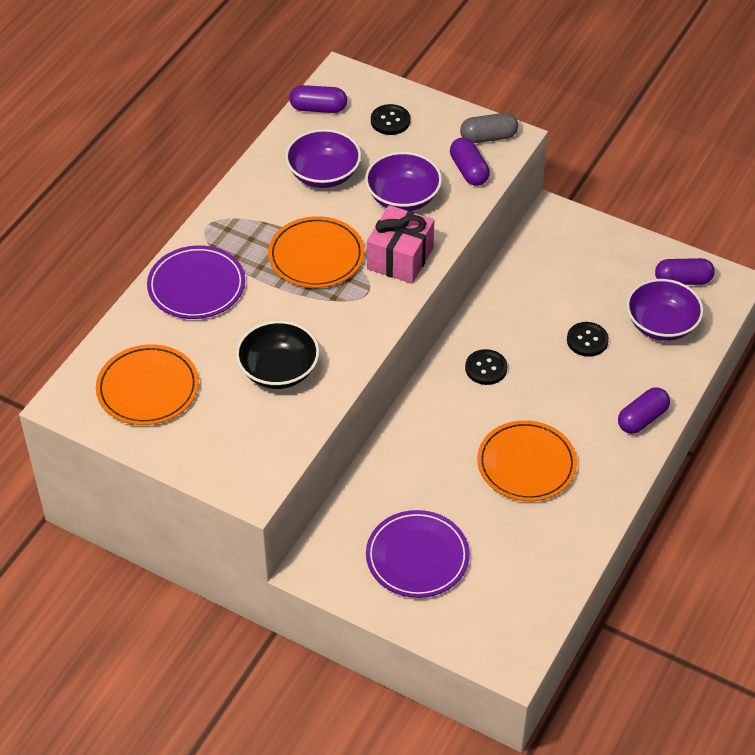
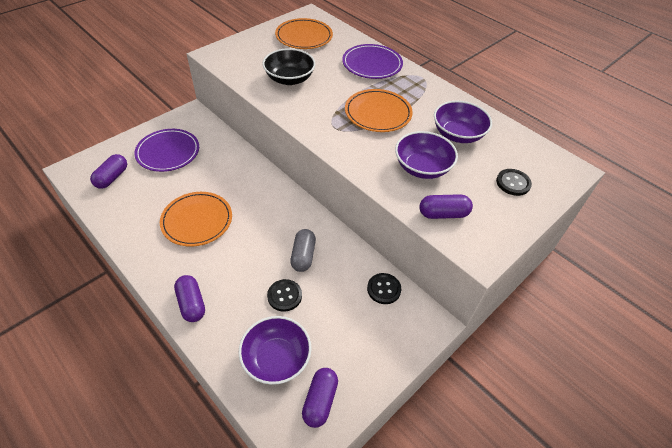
camera: 105 degrees right, 0 degrees up
purple capsule [289,85,347,113] -> purple capsule moved to [90,154,127,189]
pink gift [367,205,434,284] -> none
grey capsule [460,113,518,143] -> grey capsule moved to [290,229,316,272]
black button [465,349,507,385] -> black button moved to [367,273,401,304]

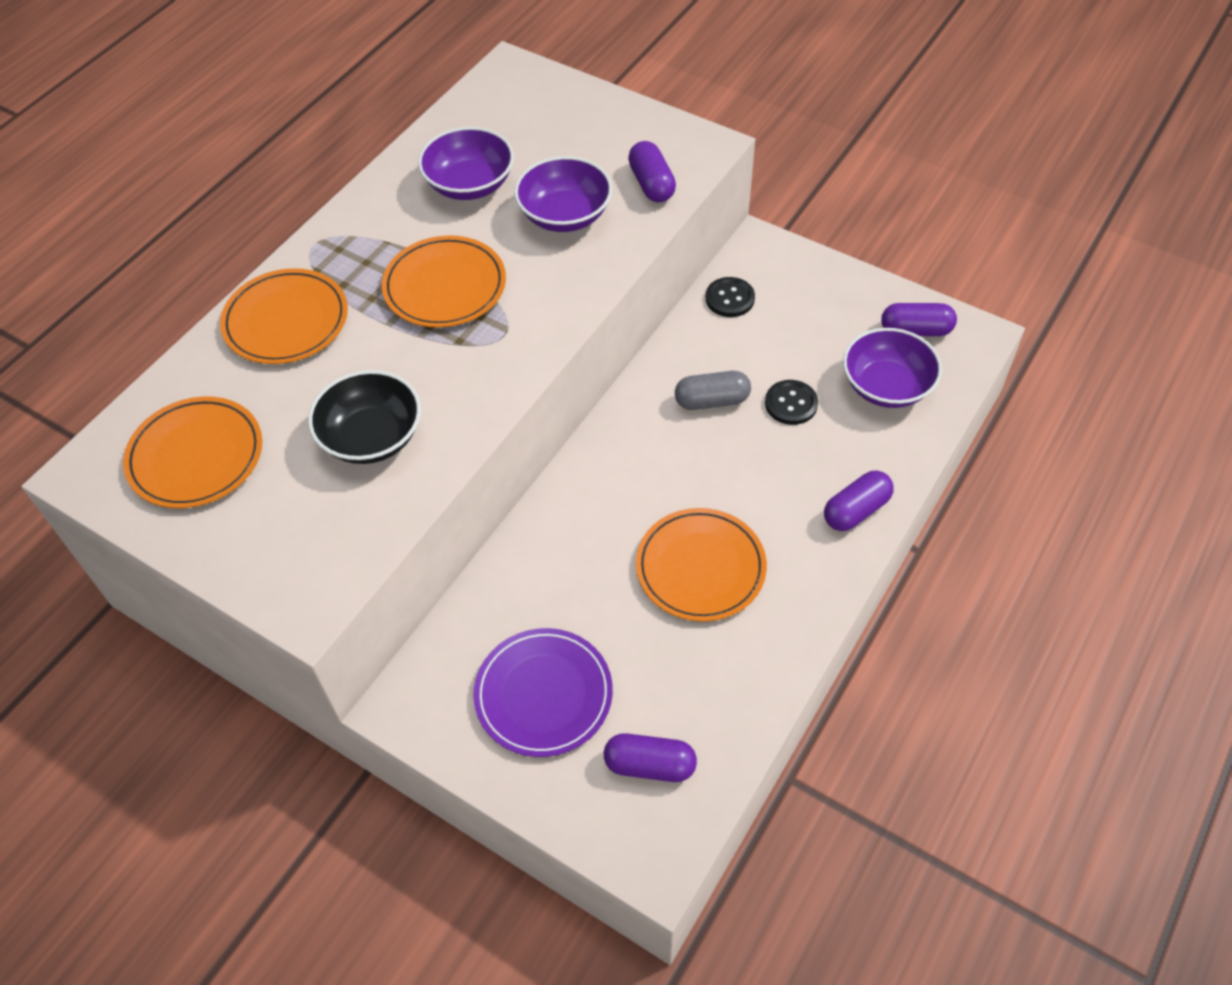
camera: 100 degrees left, 5 degrees up
purple plate [342,44,403,79] -> orange plate [220,268,348,364]
black button [496,169,532,196] -> none

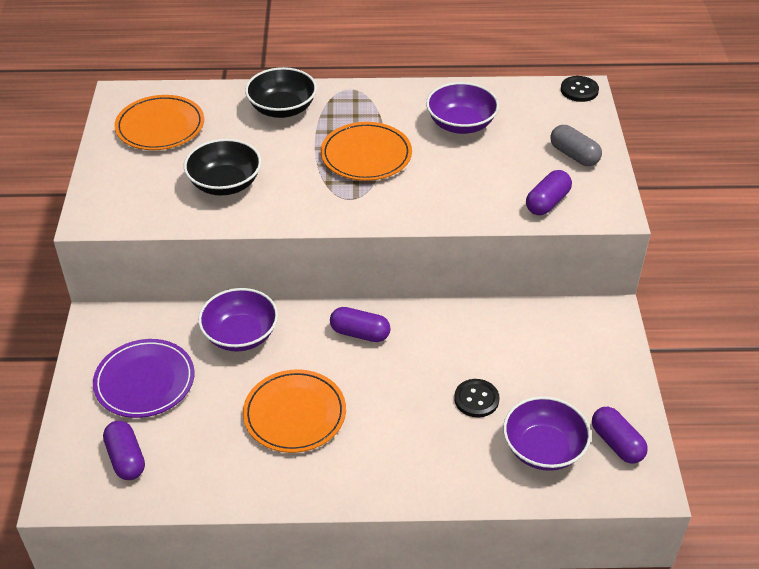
camera: 55 degrees right, 10 degrees down
orange plate [220,268,348,364] -> black bowl [245,67,317,118]
purple bowl [514,156,612,232] -> purple bowl moved to [198,288,278,351]
grey capsule [675,371,751,410] -> grey capsule moved to [551,125,602,166]
black button [706,277,755,317] -> black button moved to [561,76,599,102]
purple capsule [824,470,894,531] -> purple capsule moved to [330,307,391,342]

